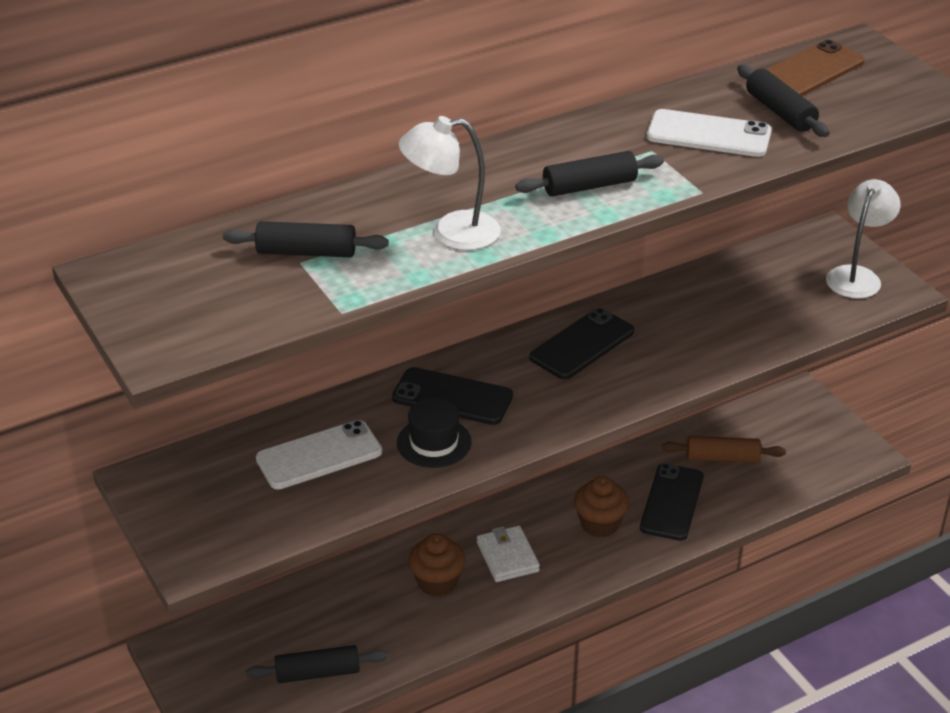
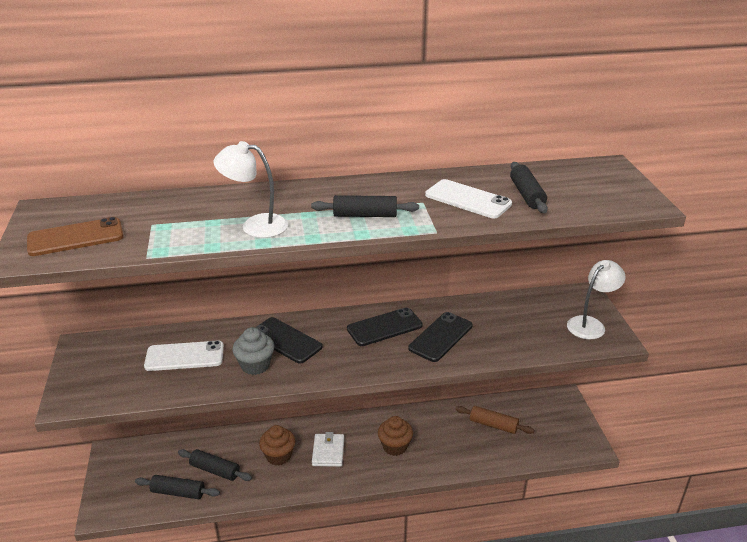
camera: 20 degrees right, 5 degrees down
black rolling pin [223,221,389,257] -> black rolling pin moved to [178,449,252,481]
black hat [397,398,471,468] -> grey cupcake [232,327,274,375]
black phone [640,463,704,541] -> black phone moved to [408,312,473,362]
brown phone [766,40,865,96] -> brown phone moved to [27,217,124,256]

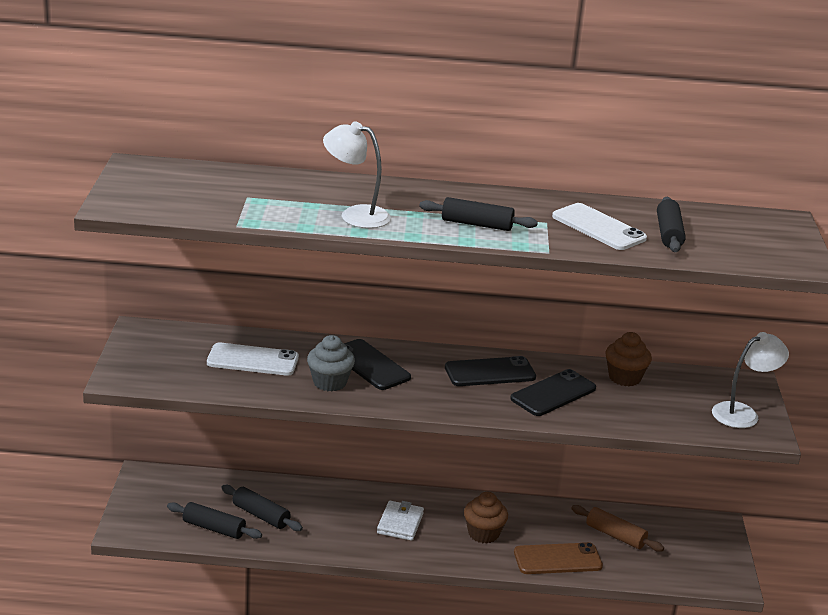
camera: 10 degrees right, 5 degrees down
brown phone [27,217,124,256] -> brown phone moved to [514,542,603,574]
brown cupcake [259,425,295,465] -> brown cupcake moved to [605,332,652,387]

